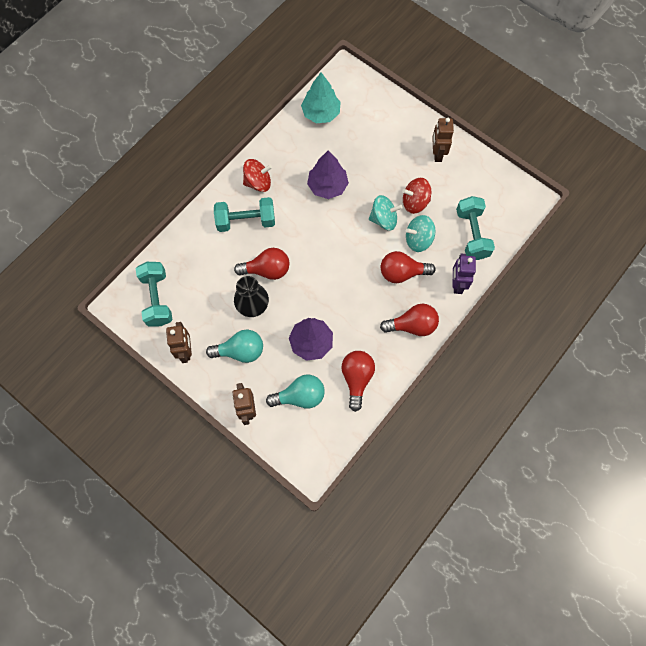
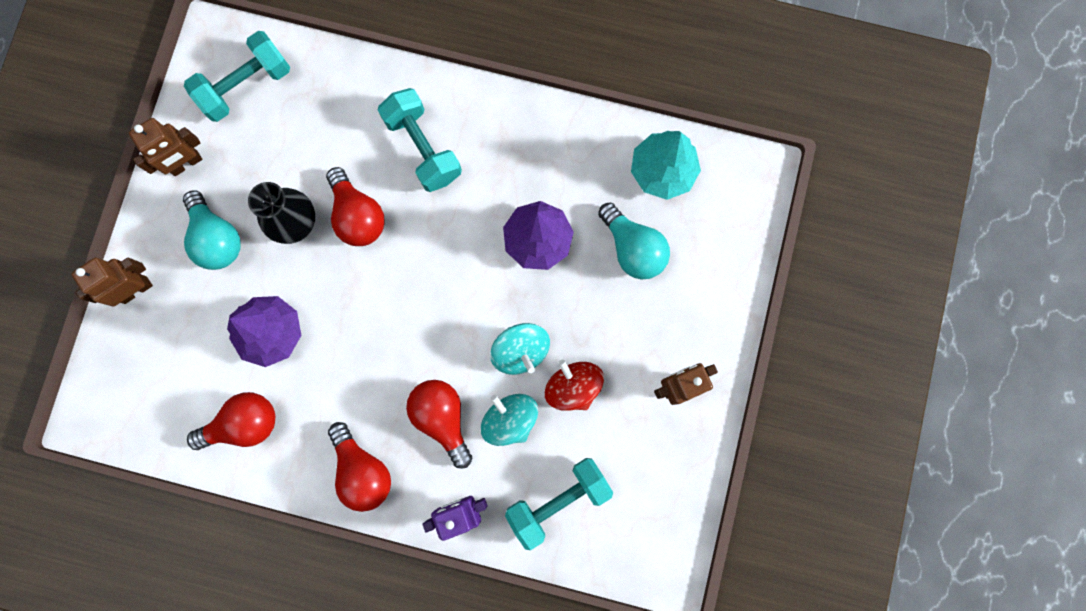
camera: 65 degrees right, 10 degrees up
red spinning top [243,159,272,192] -> none
turquoise light bulb [266,374,325,408] -> turquoise light bulb moved to [598,203,670,279]

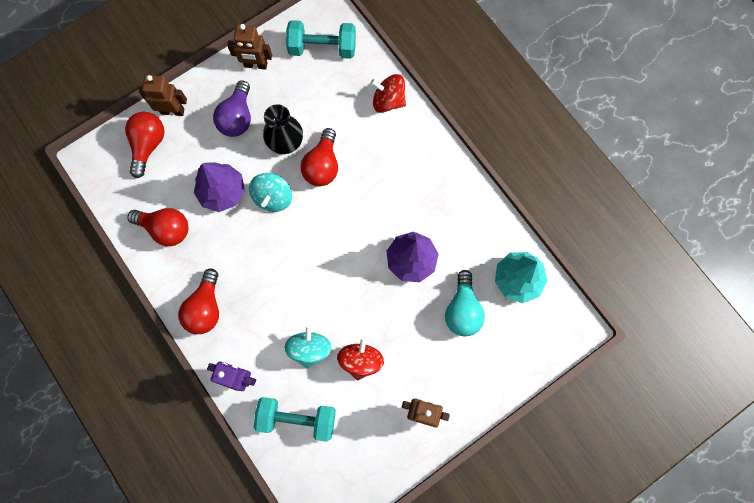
camera: 40 degrees right, 5 degrees down
turquoise light bulb [183,190,241,270] -> purple light bulb [213,80,251,137]
turquoise dumbbell [378,88,462,192] -> none
red light bulb [406,380,472,469] -> red light bulb moved to [125,112,165,178]
turquoise spinning top [490,323,550,375] -> turquoise spinning top moved to [249,173,292,212]
none -> red spinning top [371,74,406,113]

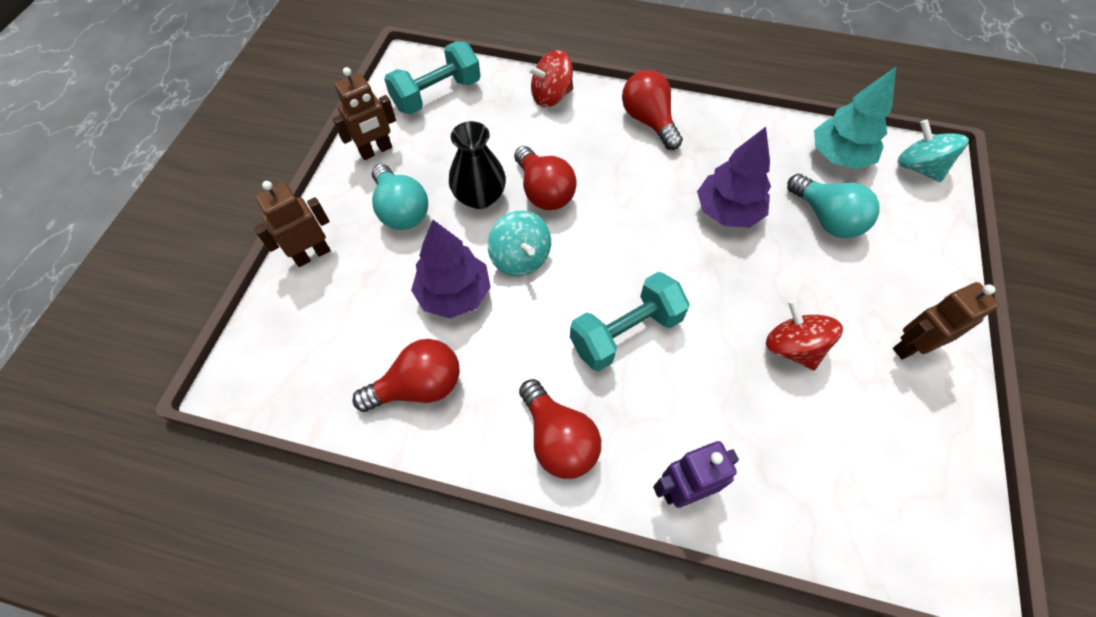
camera: 40 degrees left, 15 degrees down
red light bulb [125,112,165,178] -> red light bulb moved to [622,70,683,150]
purple light bulb [213,80,251,137] -> turquoise light bulb [372,164,428,230]
turquoise dumbbell [254,397,336,442] -> turquoise dumbbell moved to [570,272,690,371]
turquoise spinning top [284,325,332,369] -> turquoise spinning top moved to [898,119,969,182]

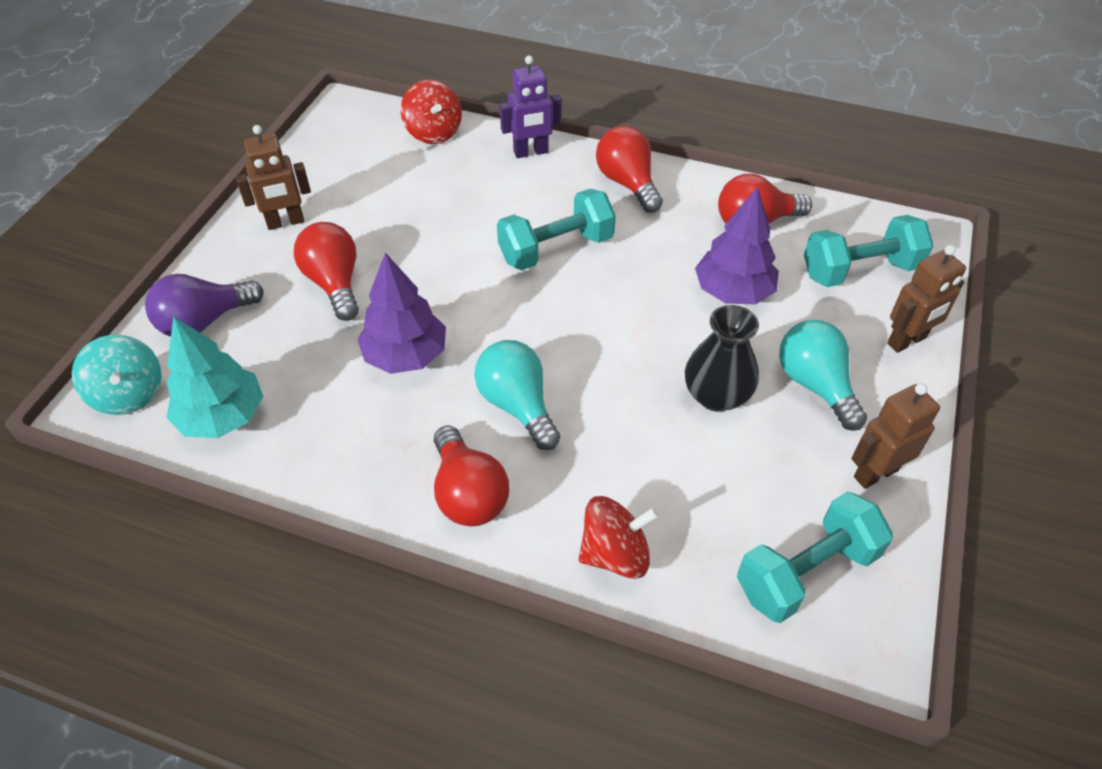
camera: 175 degrees left, 10 degrees down
turquoise spinning top [488,211,551,277] -> none
red light bulb [514,146,577,210] -> red light bulb moved to [294,222,359,321]
red spinning top [766,300,843,371] -> red spinning top moved to [401,80,462,144]
turquoise light bulb [787,174,880,238] -> turquoise light bulb moved to [474,340,560,450]
none -> purple light bulb [145,274,264,337]
none -> turquoise dumbbell [804,215,934,287]

